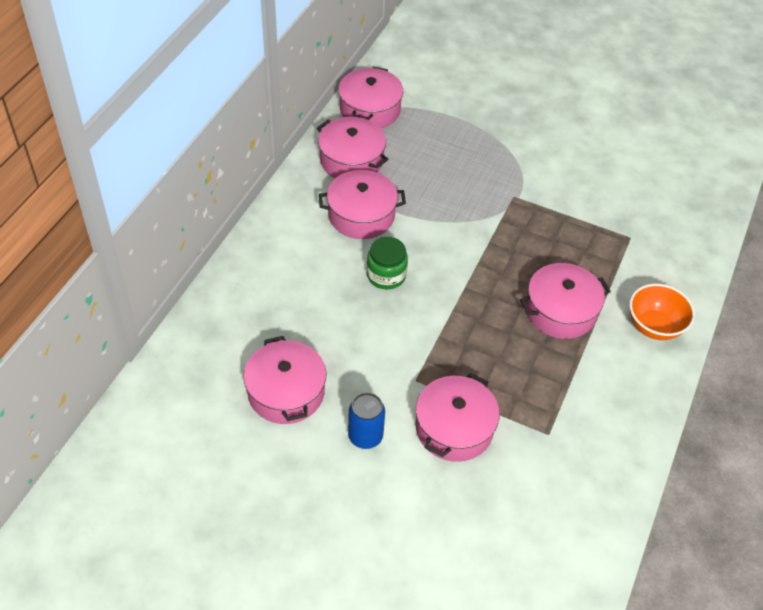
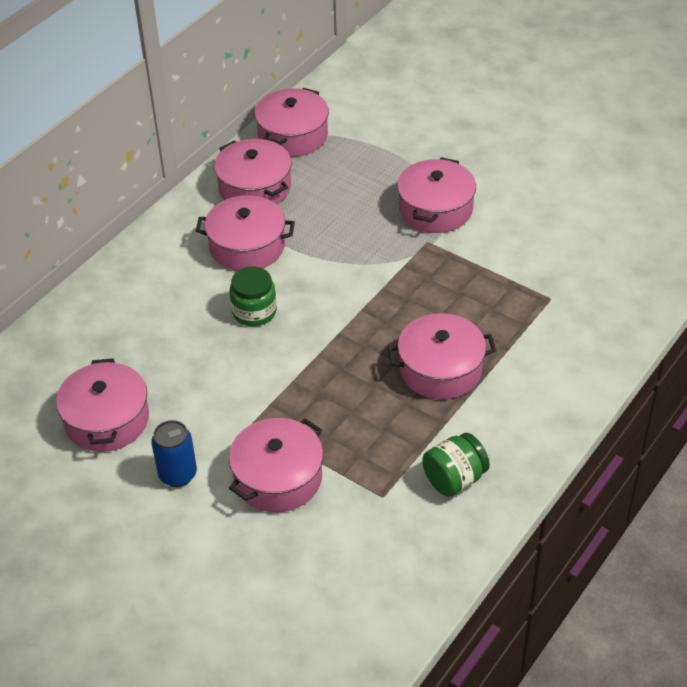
camera: 15 degrees right, 5 degrees down
orange bowl [629,284,695,340] -> none
none -> pink pot [397,157,476,233]
none -> green jar [422,433,490,497]

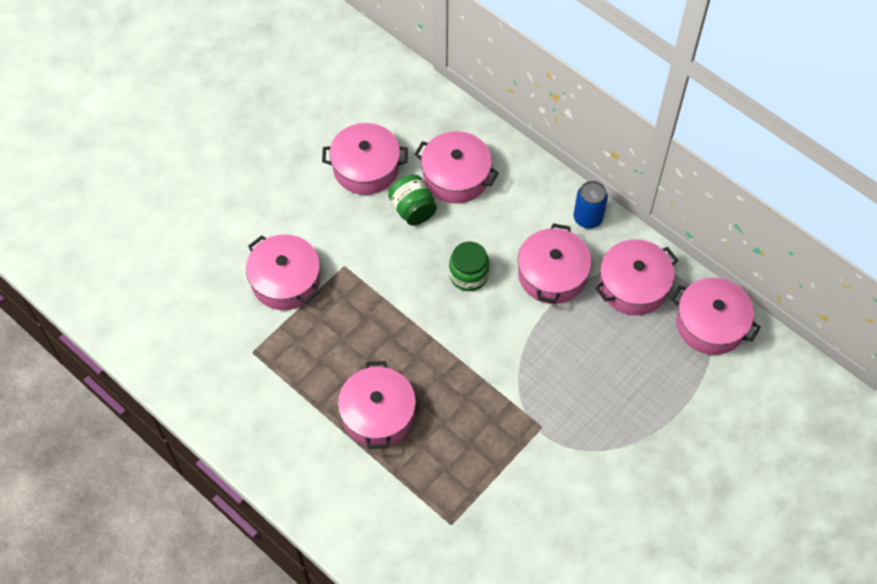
camera: 95 degrees right, 15 degrees up
blue can [152,420,197,487] -> blue can moved to [574,181,608,229]
pink pot [397,157,476,233] -> pink pot moved to [414,131,499,204]
green jar [422,433,490,497] -> green jar moved to [388,175,437,226]

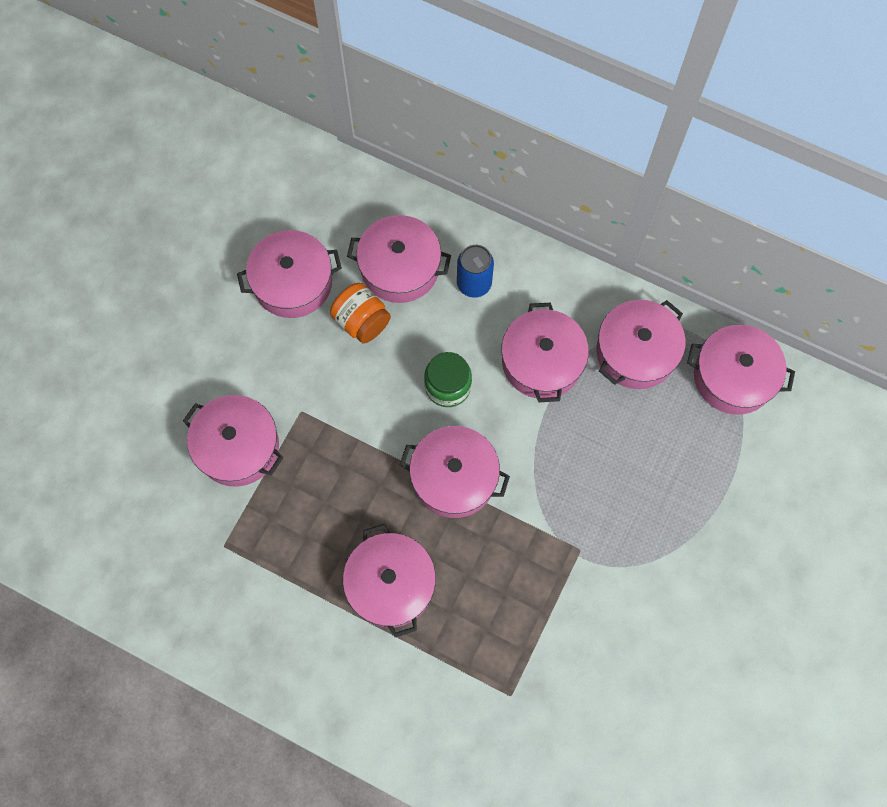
camera: 15 degrees left, 10 degrees up
green jar [388,175,437,226] -> orange jar [330,283,391,344]
blue can [574,181,608,229] -> blue can moved to [457,245,494,298]
none -> pink pot [400,426,510,518]

